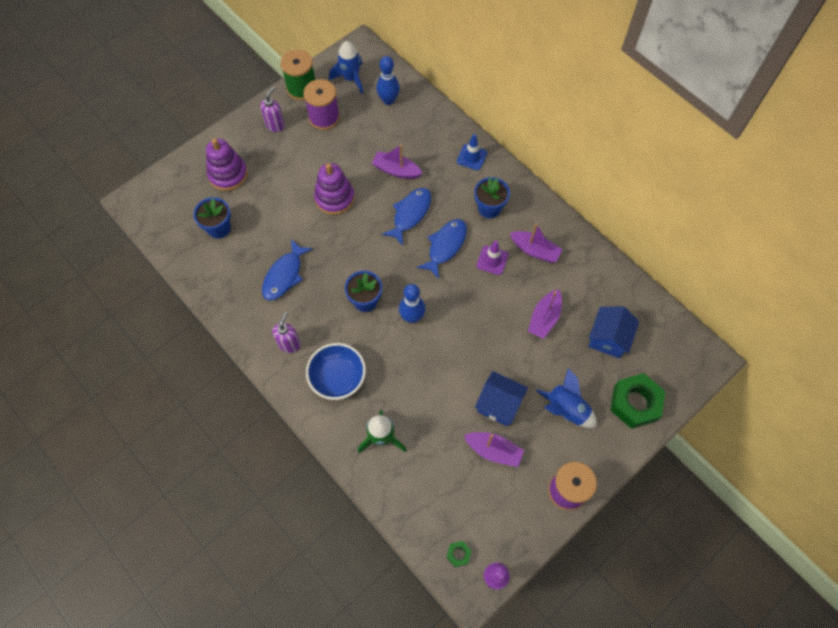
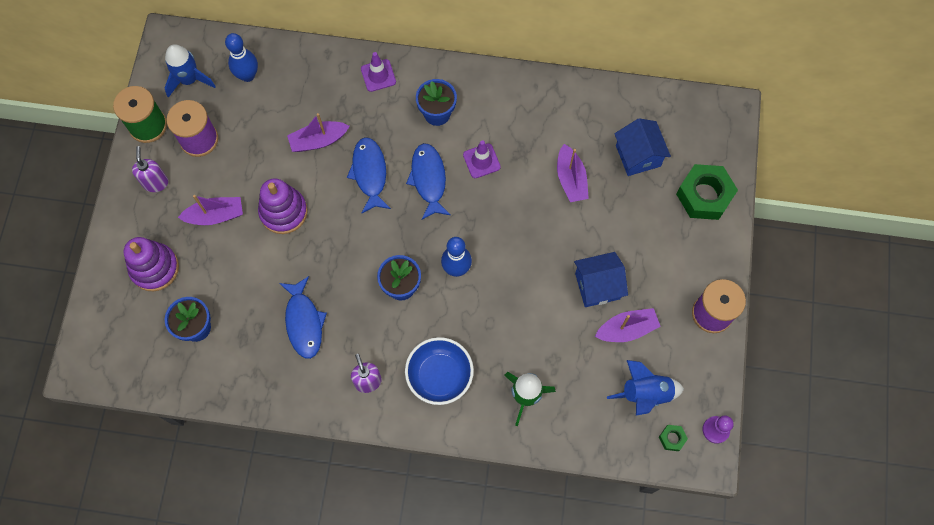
camera: 40 degrees left, 5 degrees up
blue traffic cone [457,134,487,171] -> purple traffic cone [361,52,396,92]
purple boat [510,223,562,263] -> purple boat moved to [178,195,243,225]
blue rocket [536,368,597,428] -> blue rocket moved to [607,360,684,415]

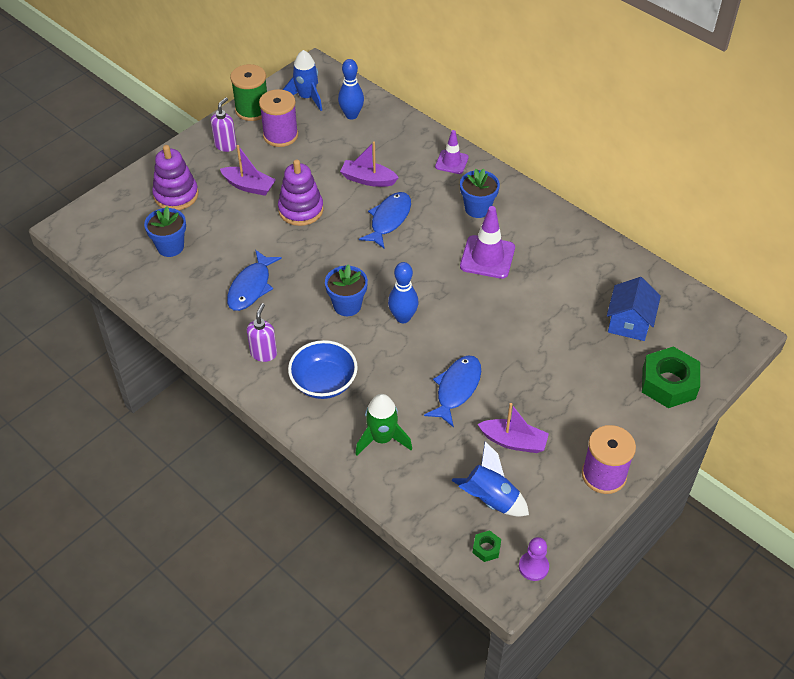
camera: 35 degrees right, 20 degrees down
blue fish [406,143,451,220] -> blue fish moved to [424,355,481,428]
purple traffic cone [463,140,501,178] -> purple traffic cone [460,206,515,279], size x1.58
purple boat [557,144,589,202] -> none
blue house [574,252,628,307] -> none

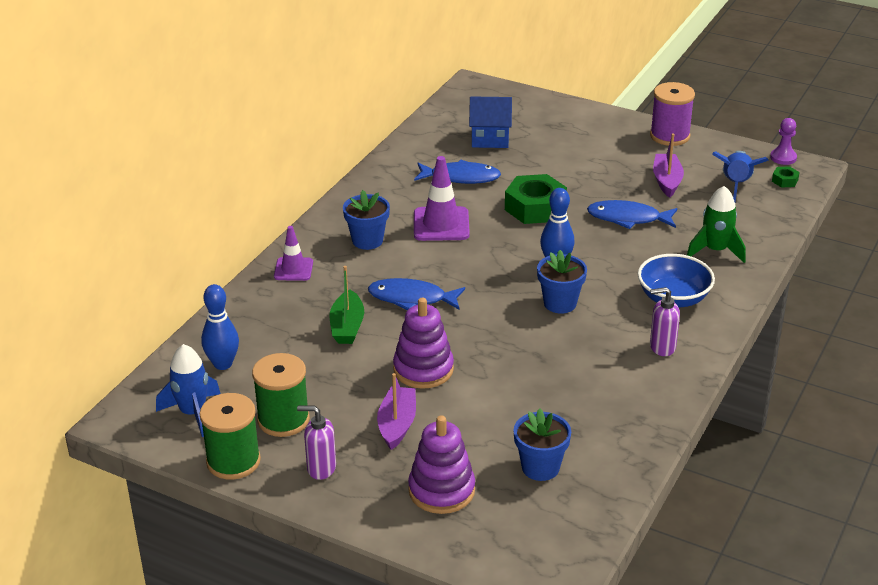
camera: 105 degrees left, 15 degrees down
blue fish [227,250,282,311] -> blue fish moved to [414,160,501,184]
purple spool [259,89,298,147] -> green spool [252,353,310,437]
purple boat [340,141,399,187] -> green boat [329,266,364,344]
green nut [642,347,700,408] -> green nut moved to [505,174,567,224]

